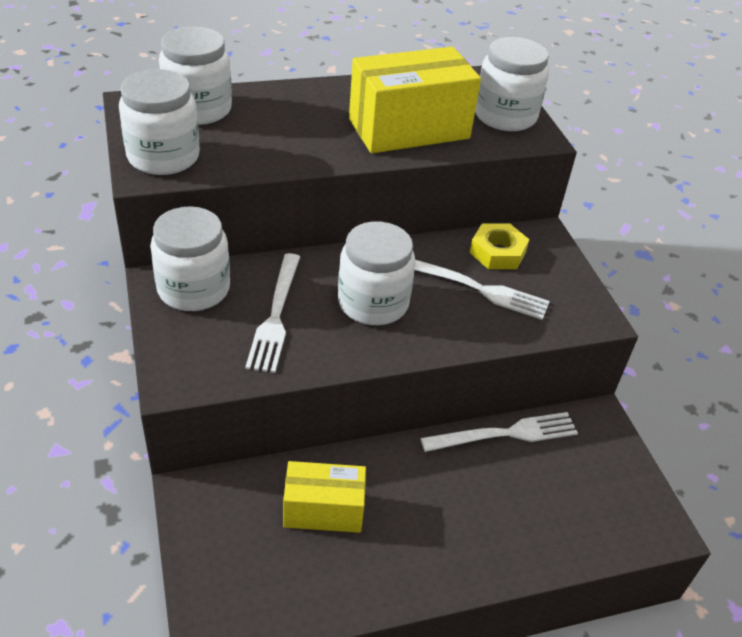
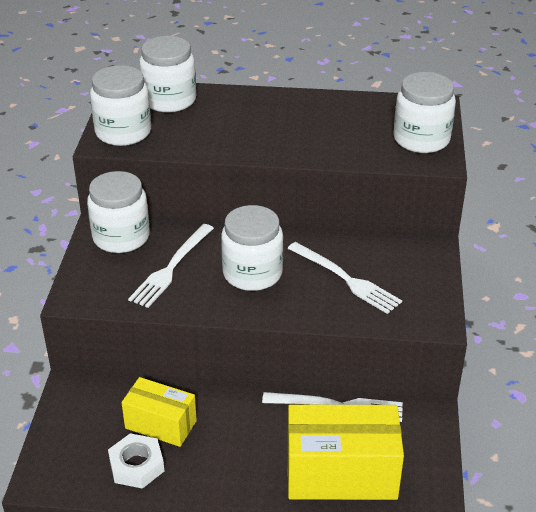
camera: 25 degrees right, 5 degrees down
yellow box [349,47,481,153] -> yellow box moved to [287,405,404,500]
yellow nut [469,223,529,269] -> none
none -> white nut [108,433,164,489]

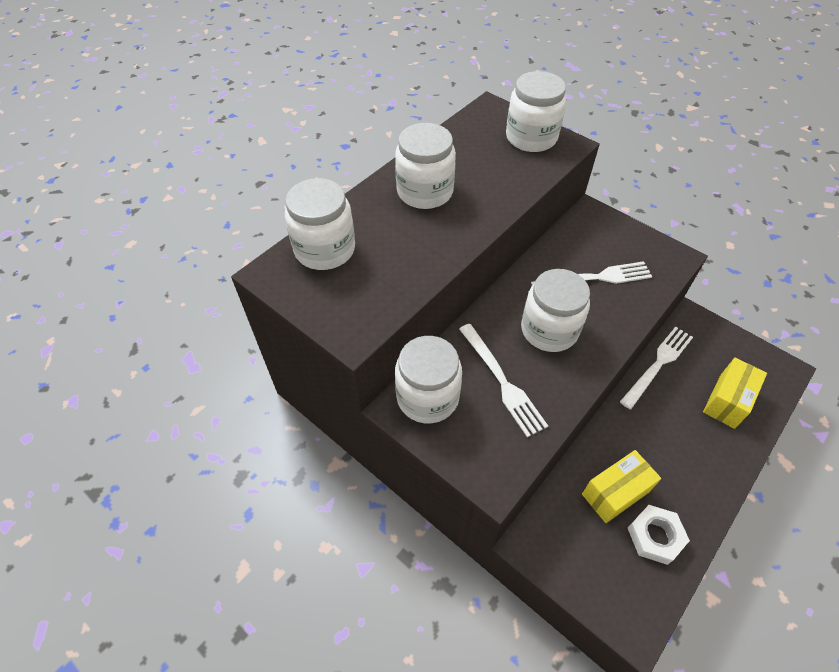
camera: 55 degrees left, 15 degrees up
white jar [90,65,151,146] -> white jar moved to [395,123,456,209]
yellow box [287,405,404,500] -> yellow box [703,358,767,429], size x0.61

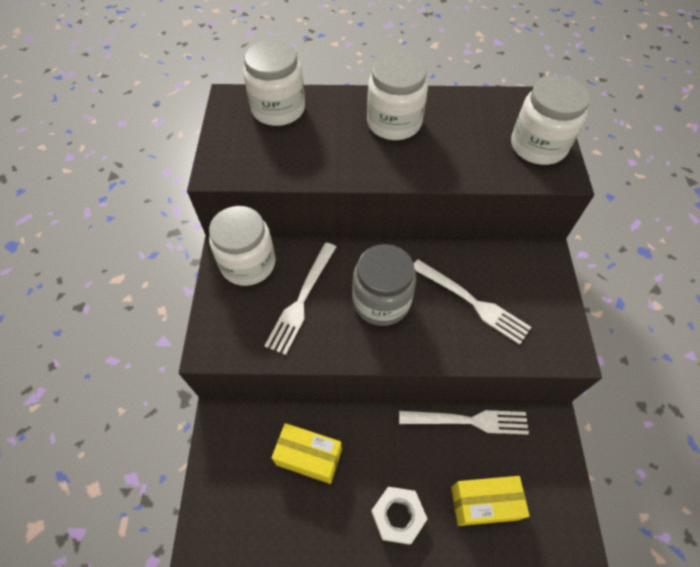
camera: 50 degrees right, 5 degrees up
white jar [521,269,590,352] -> grey jar [352,244,416,326]
white nut [628,505,690,565] -> white nut moved to [371,487,427,545]

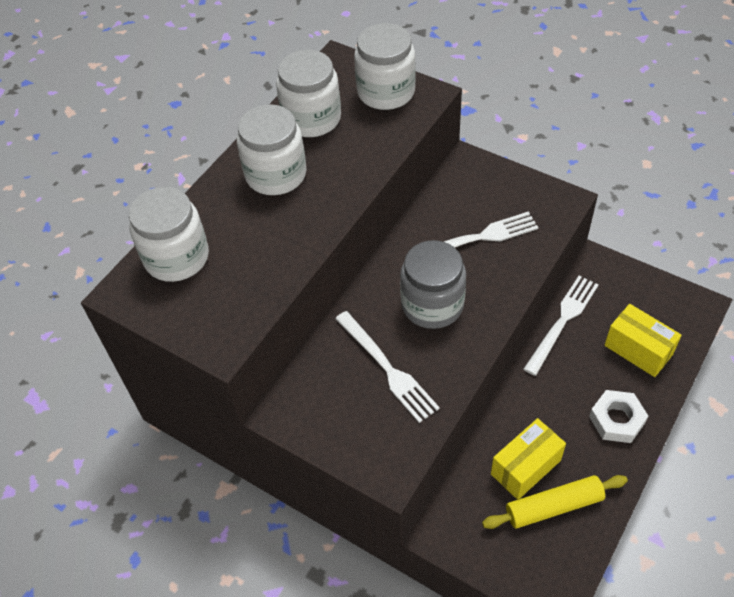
camera: 55 degrees left, 5 degrees down
white jar [209,206,276,286] -> white jar moved to [276,50,341,137]
yellow box [451,476,530,526] -> yellow box turned 75 degrees counterclockwise [604,304,682,377]
none -> yellow rolling pin [482,475,628,529]

